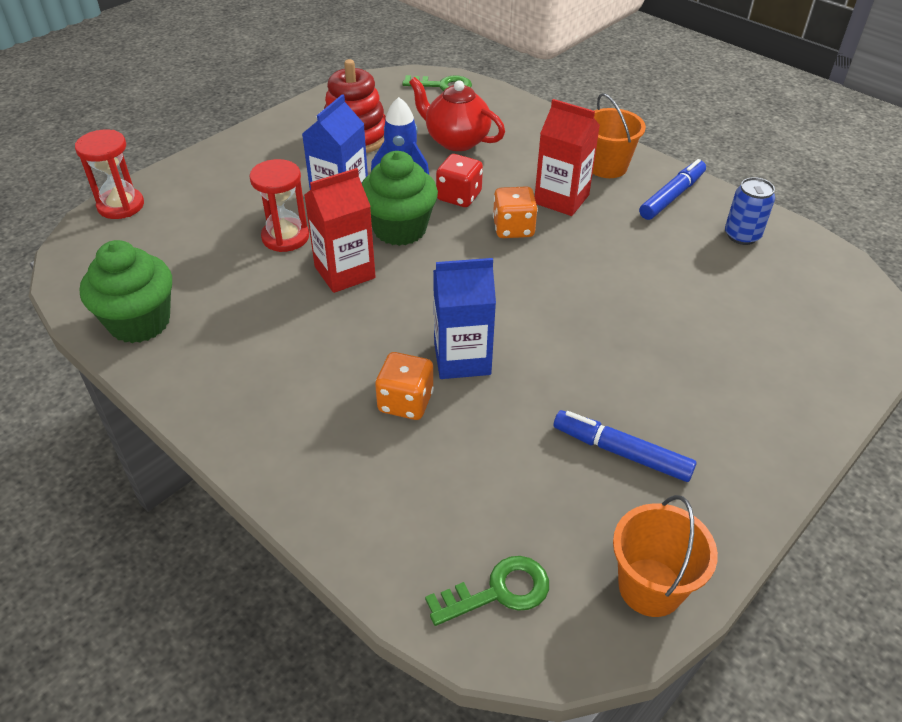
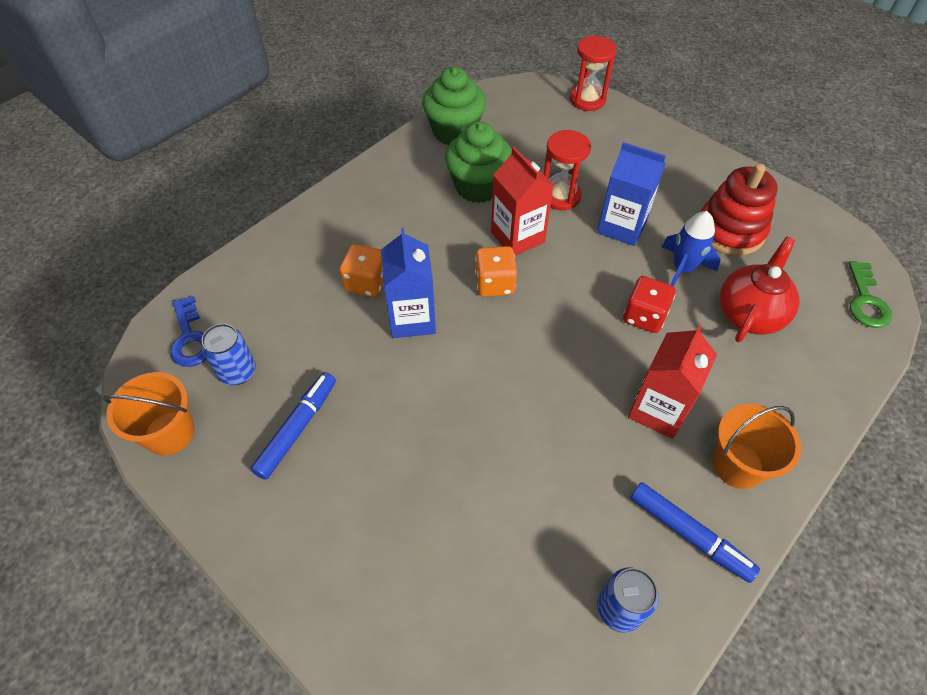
camera: 90 degrees right, 10 degrees up
green cupcake [362,151,438,246] -> green cupcake moved to [445,121,512,203]
green key [425,556,549,626] -> blue key [170,296,206,367]
orange dice [493,186,538,238] -> orange dice moved to [475,246,517,297]
none -> blue can [202,324,256,385]

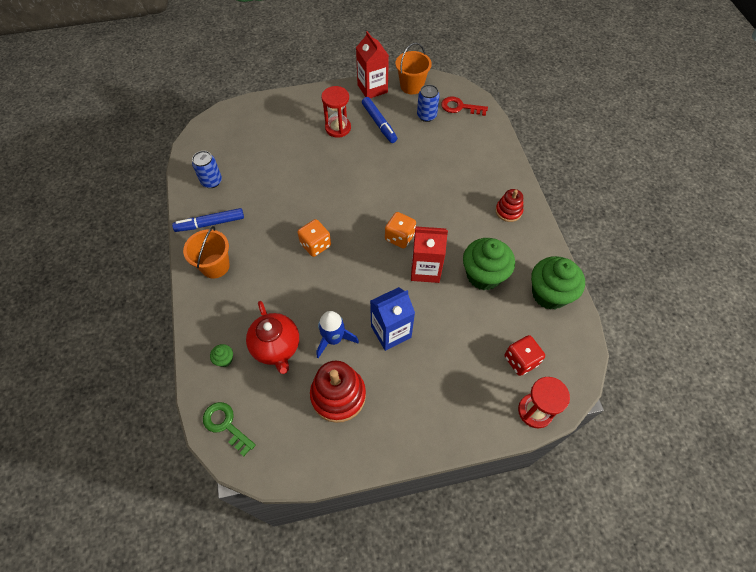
camera: 125 degrees right, 5 degrees up
blue key [170,296,206,367] -> red key [441,96,488,116]
orange dice [340,244,384,297] -> orange dice moved to [298,219,331,257]
blue carton [381,228,436,338] -> none
red hourglass [544,130,591,210] -> red hourglass moved to [321,86,351,138]
red dice [623,276,675,333] -> red dice moved to [505,335,545,376]
red carton [628,325,717,439] -> red carton moved to [356,31,389,98]
none -> green cupcake [210,344,233,367]
none -> red stacking toy [496,189,523,222]

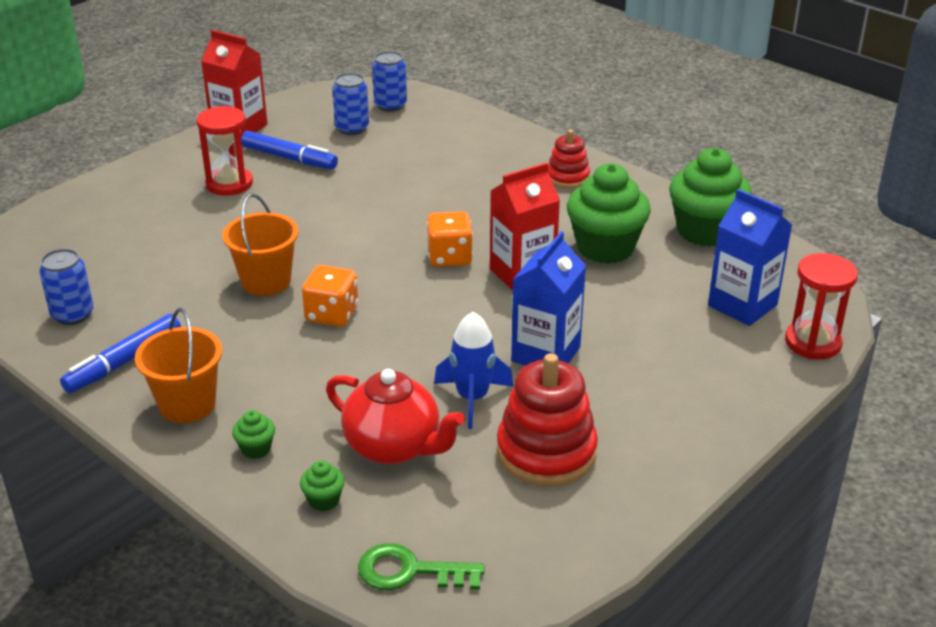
camera: 35 degrees left, 25 degrees down
orange bucket [396,43,432,94] -> orange bucket moved to [223,193,299,296]
red key [441,96,488,116] -> blue can [372,51,407,112]
red dice [505,335,545,376] -> blue carton [708,189,792,326]
none -> green cupcake [232,410,275,459]

